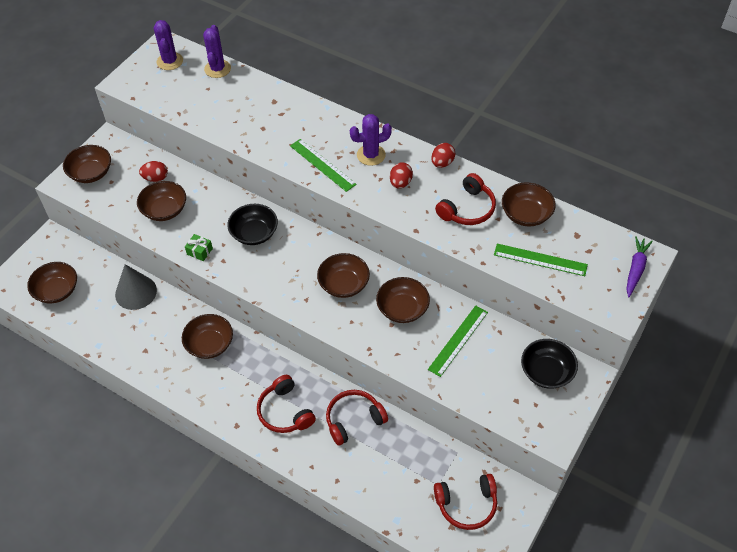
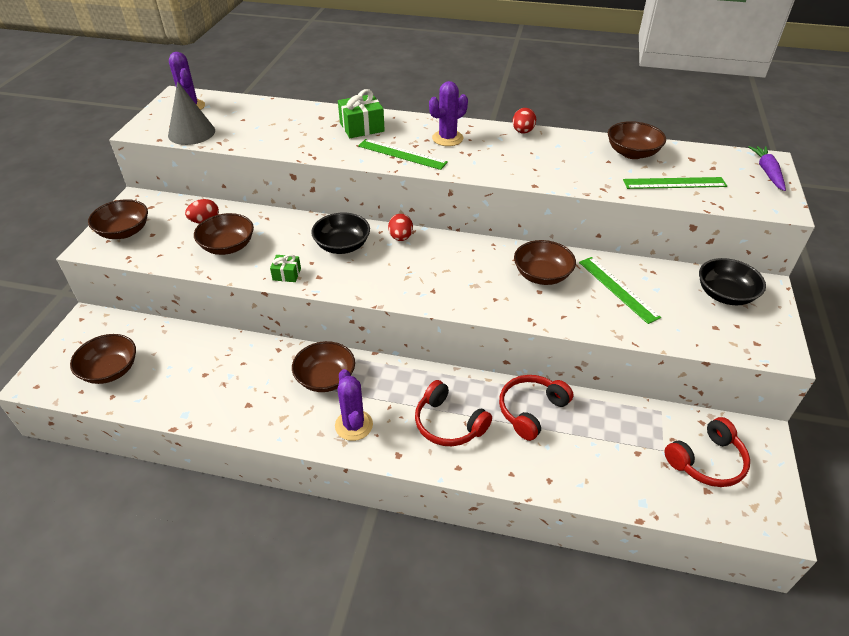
camera: 20 degrees left, 10 degrees down
grey cone [115,264,157,310] -> grey cone moved to [168,81,215,145]
purple cactus [203,25,231,78] -> purple cactus moved to [335,369,373,441]
brown bowl [317,253,370,298] -> none
red egg [390,162,413,189] -> red egg moved to [388,214,413,241]
green ruler [428,305,488,377] -> green ruler turned 45 degrees counterclockwise [579,257,661,324]
red headphones [435,173,496,225] -> none
none -> green gift [338,89,385,138]

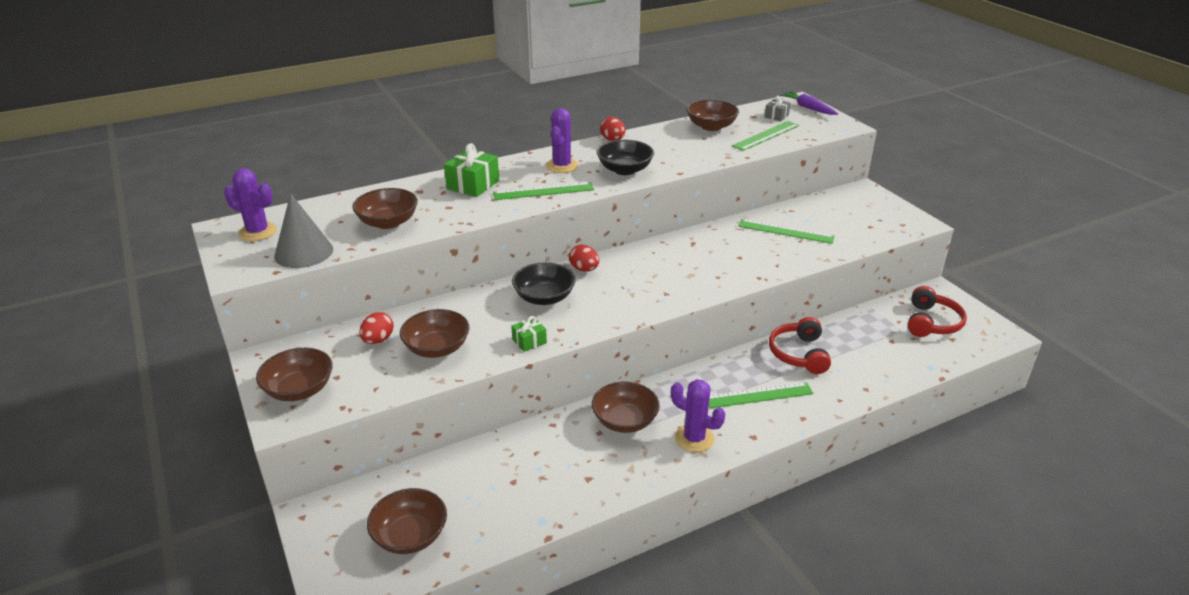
camera: 40 degrees left, 10 degrees down
red headphones [415,380,492,446] -> green ruler [709,382,813,408]
brown bowl [514,240,576,285] -> brown bowl moved to [352,188,418,229]
black bowl [699,258,766,305] -> black bowl moved to [597,140,654,175]
none -> grey gift [765,96,791,121]

